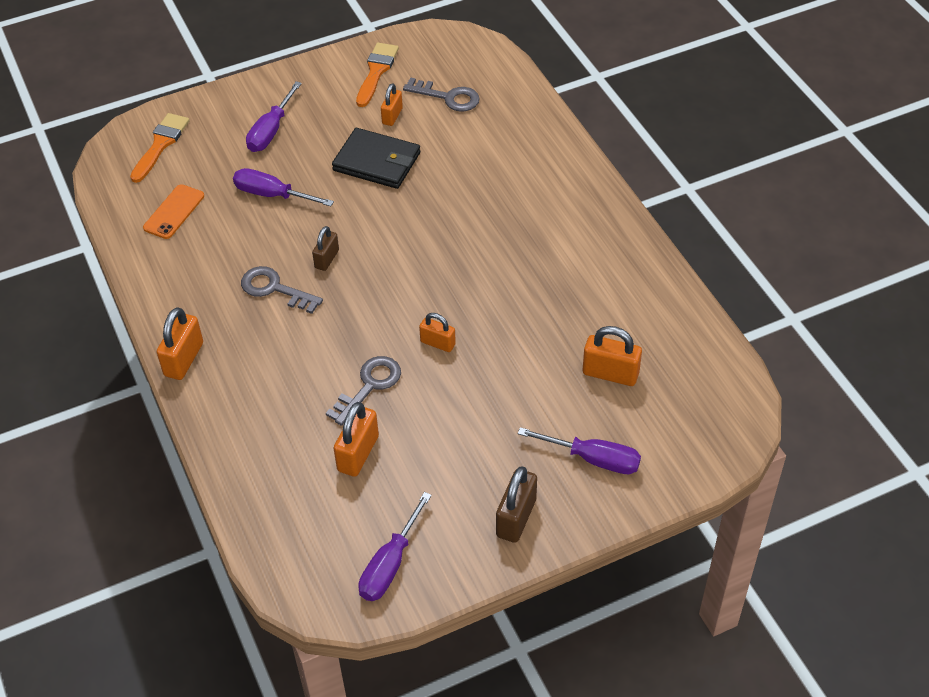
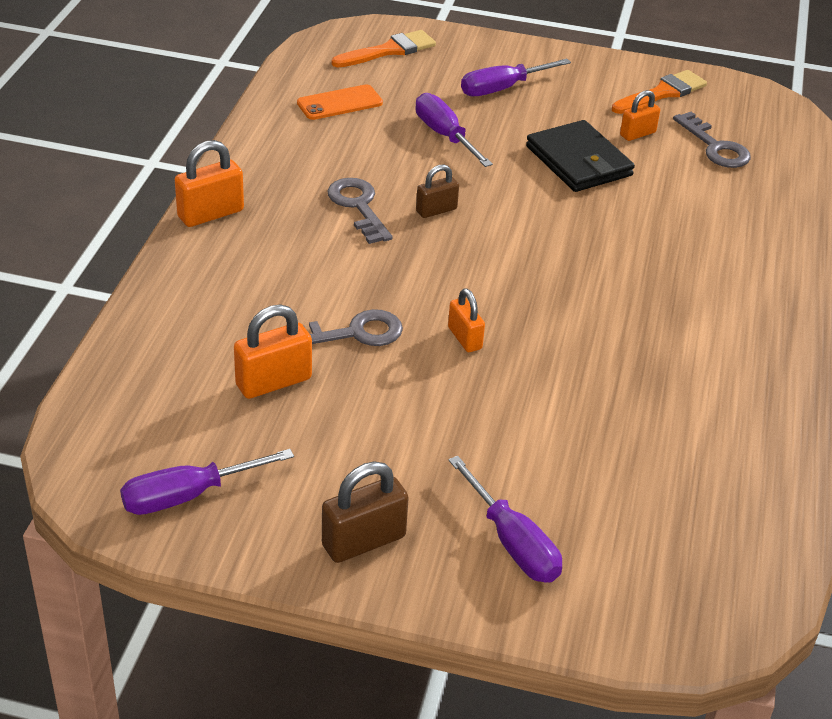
camera: 35 degrees right, 10 degrees down
orange padlock [583,326,642,386] -> none

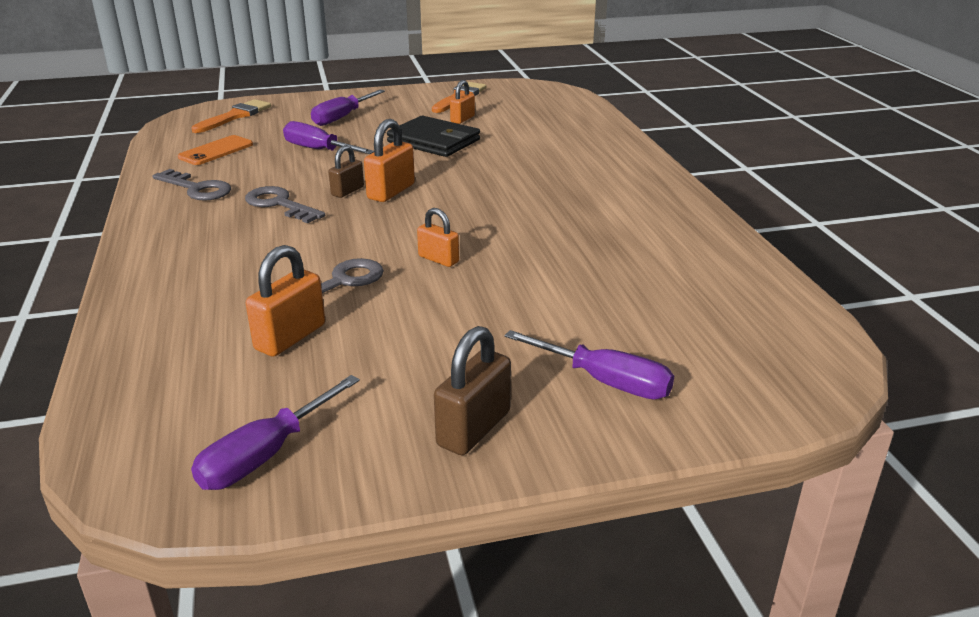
camera: 25 degrees left, 10 degrees down
orange padlock [175,140,244,227] -> orange padlock moved to [364,119,415,202]
grey key [673,112,751,168] -> grey key moved to [152,169,231,201]

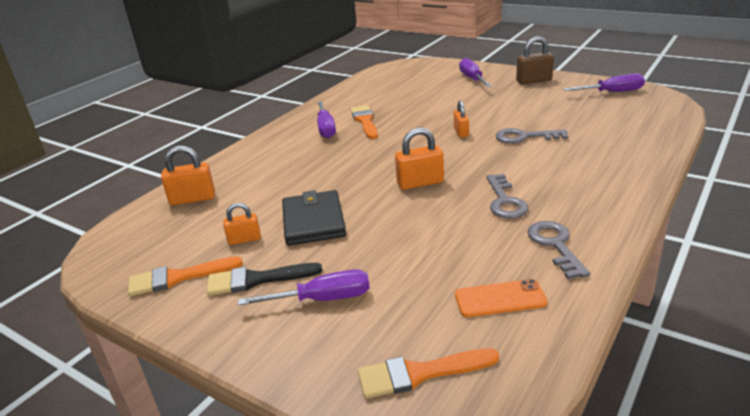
camera: 130 degrees left, 0 degrees up
orange padlock [245,245,325,357] -> orange padlock moved to [161,146,215,205]
purple screwdriver [283,121,374,154] -> purple screwdriver moved to [317,101,336,138]
brown padlock [329,145,364,198] -> none
none -> black brush [207,263,322,295]
none -> orange brush [350,105,378,139]

